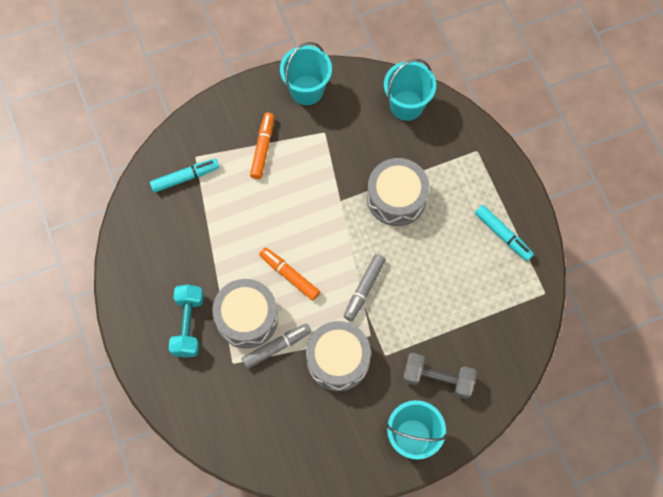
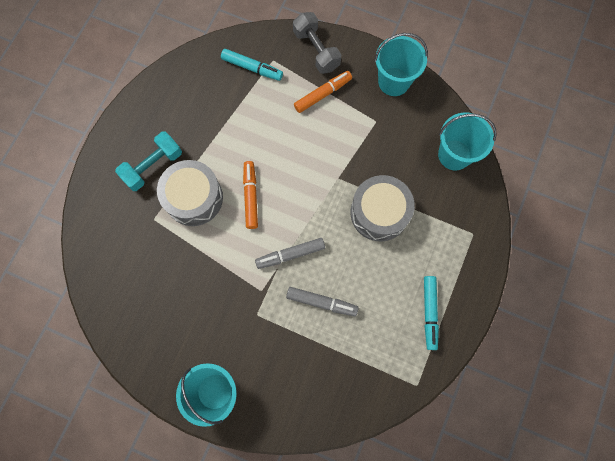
camera: 45 degrees right, 5 degrees up
grey marker [242,323,311,369] -> grey marker moved to [286,287,359,316]
grey drum [306,321,371,391] -> none
grey dumbbell [402,353,477,399] -> grey dumbbell moved to [293,12,341,74]

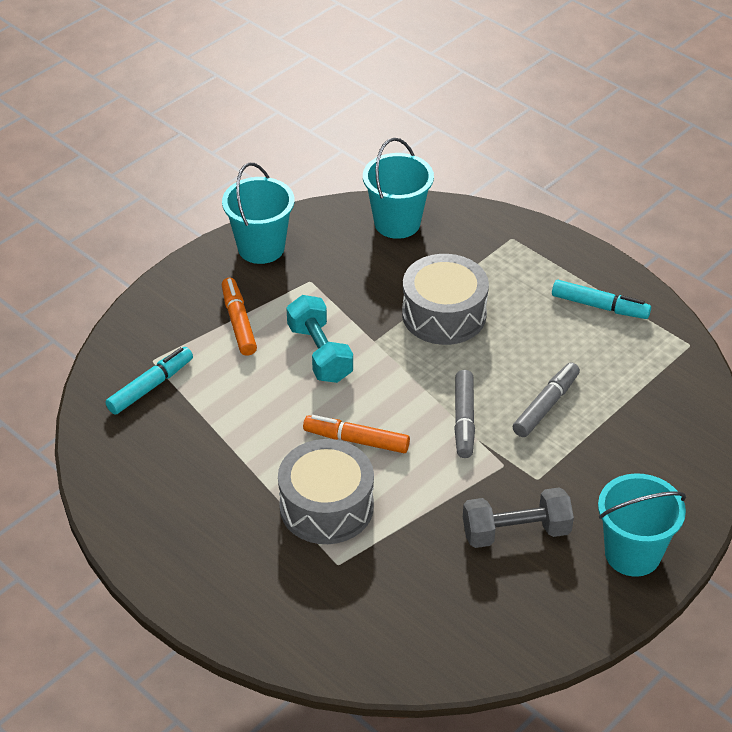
camera: 70 degrees left, 30 degrees down
turquoise dumbbell [115,132,182,191] -> turquoise dumbbell moved to [286,295,353,383]
grey dumbbell [293,12,341,74] -> grey dumbbell moved to [463,487,574,548]

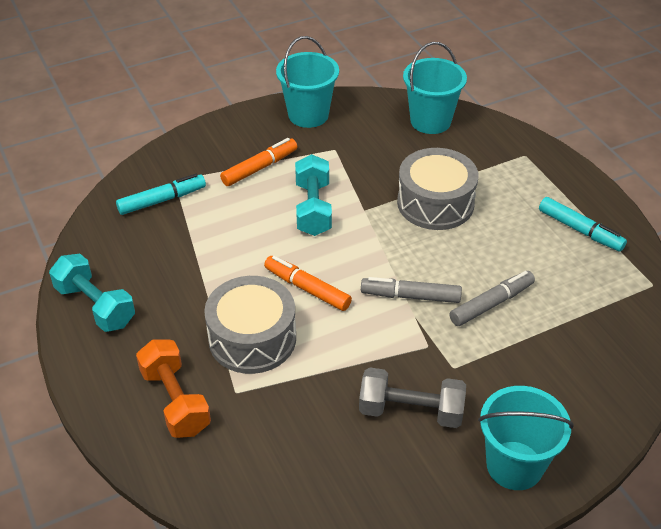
camera: 20 degrees right, 0 degrees up
orange marker [222,278,257,356] -> orange marker turned 45 degrees clockwise [220,138,297,186]
grey marker [454,370,475,458] -> grey marker turned 75 degrees clockwise [361,277,462,303]
none -> turquoise dumbbell [49,254,135,332]
none -> orange dumbbell [136,339,211,438]

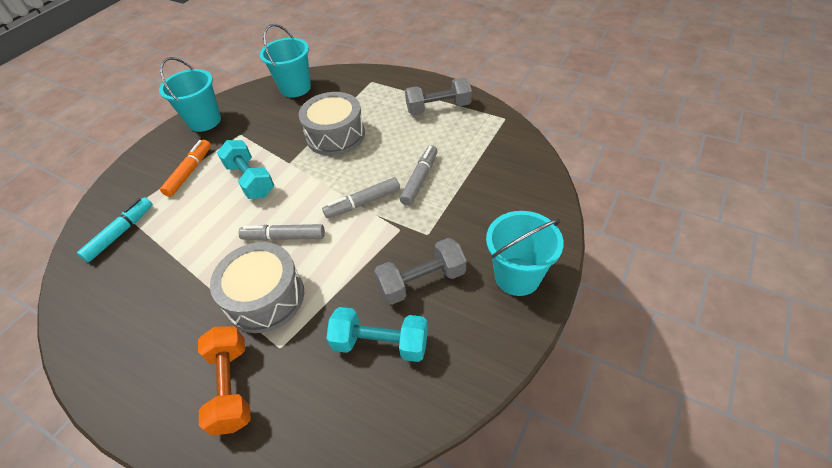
camera: 30 degrees left, 5 degrees up
turquoise dumbbell [49,254,135,332] -> turquoise dumbbell moved to [326,307,428,362]
orange dumbbell [136,339,211,438] -> orange dumbbell turned 45 degrees clockwise [198,326,251,436]
orange marker [264,256,352,311] -> grey marker [239,224,325,241]
turquoise marker [539,197,627,252] -> grey dumbbell [405,78,472,115]

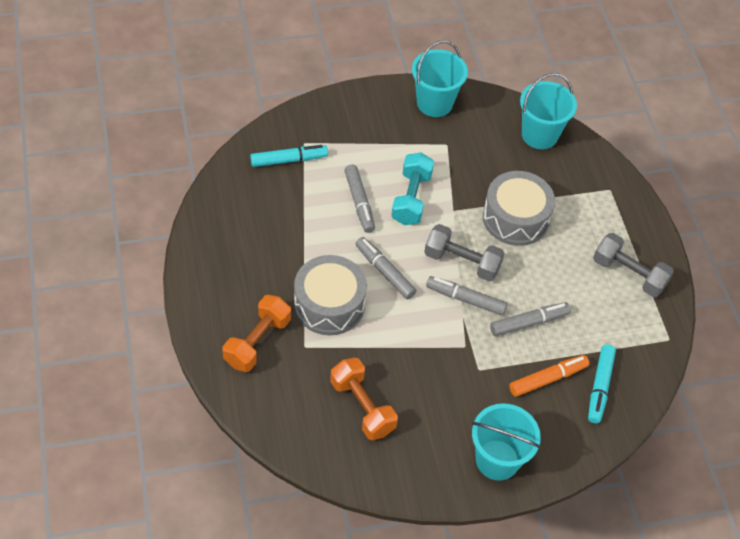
camera: 40 degrees right, 5 degrees up
orange marker [160,140,211,197] -> orange marker moved to [509,355,590,397]
turquoise dumbbell [326,307,428,362] -> orange dumbbell [330,358,398,440]
grey dumbbell [374,238,466,305] -> grey dumbbell moved to [424,224,505,281]
none -> grey marker [344,165,375,233]
none -> turquoise marker [588,345,616,423]

